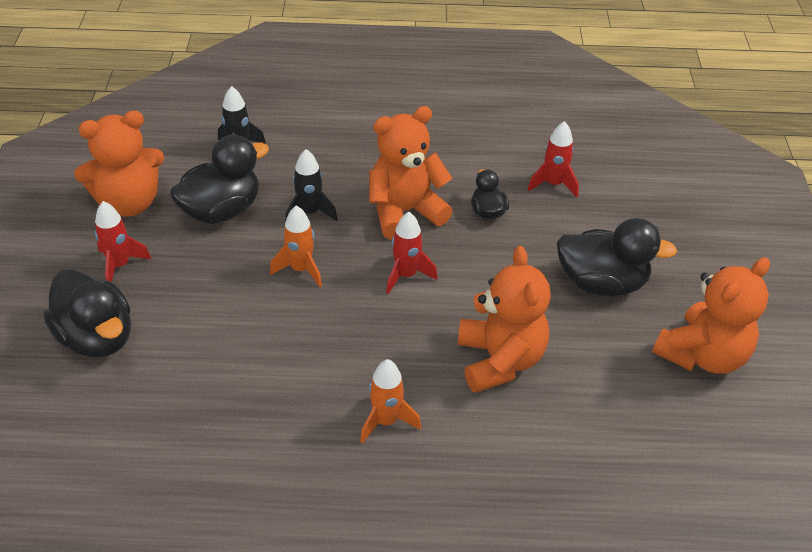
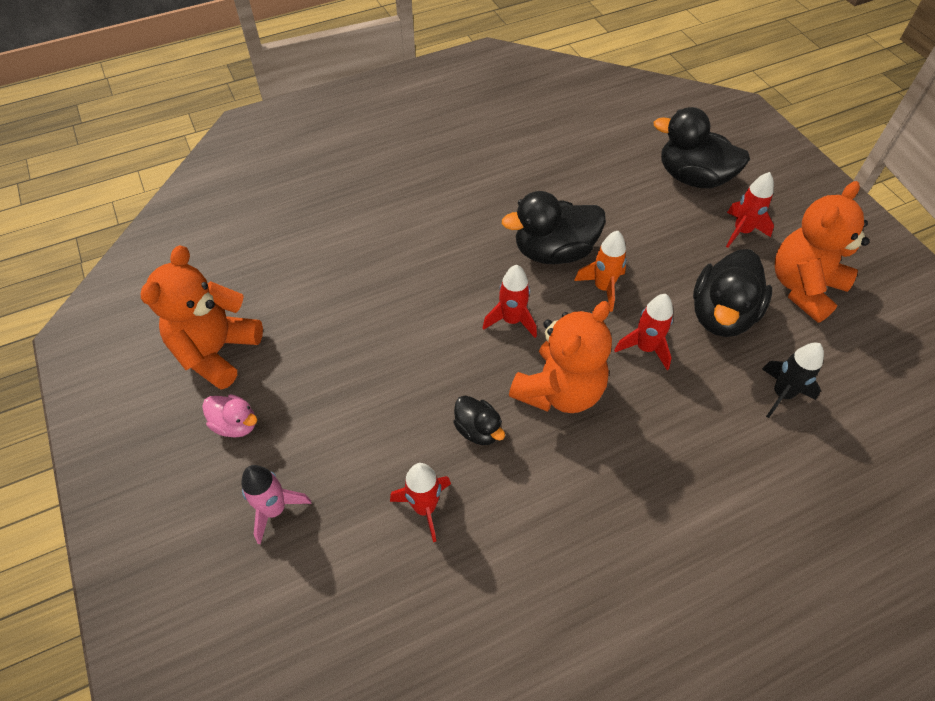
camera: 155 degrees right, 10 degrees up
black rocket [285,149,338,222] -> red rocket [614,294,673,370]
orange rocket [360,359,421,444] -> none
orange teddy bear [458,246,551,393] -> none
black duck [557,218,677,296] -> black duck moved to [502,191,606,264]
none -> pink duck [202,394,257,438]
none -> pink rocket [241,465,312,545]

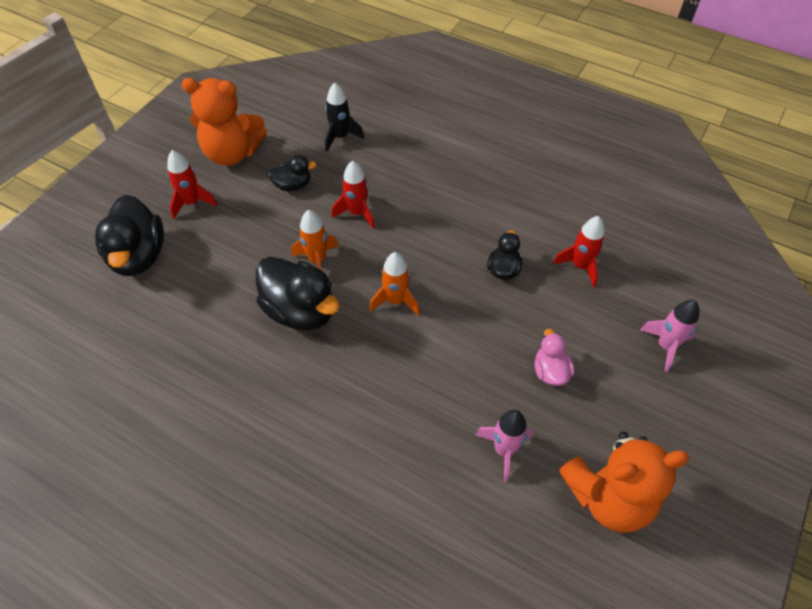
camera: 125 degrees left, 0 degrees up
pink duck [202,394,257,438] -> pink duck moved to [535,329,574,386]
red rocket [483,265,537,338] -> orange rocket [369,252,420,316]
orange teddy bear [509,301,612,413] -> none
black duck [693,249,772,337] -> black duck [268,155,317,191], size x0.53
none -> pink rocket [476,410,533,482]

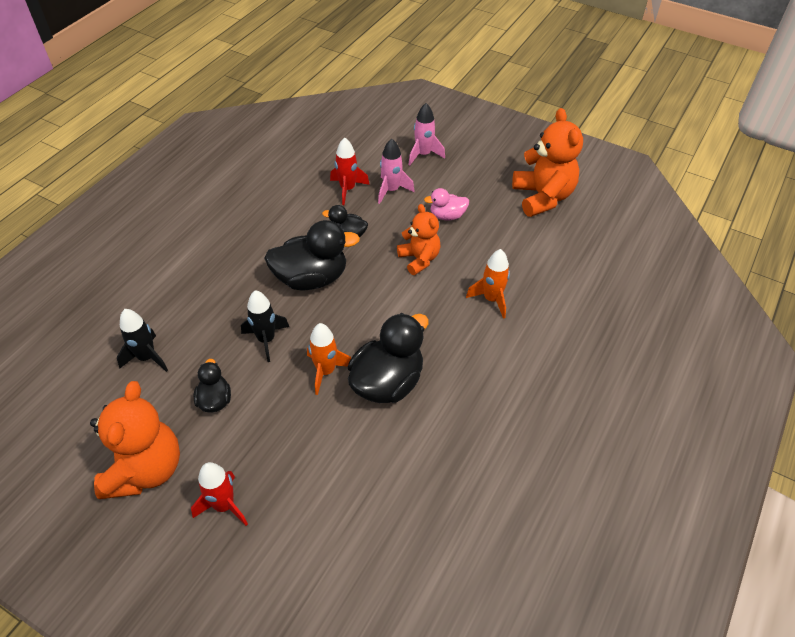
camera: 90 degrees left, 5 degrees down
black duck [95,195,164,276] -> black duck moved to [264,220,360,290]
red rocket [331,161,375,229] -> black rocket [241,290,289,362]
orange rocket [369,252,420,316] -> orange rocket moved to [466,249,510,319]
pink rocket [476,410,533,482] -> pink rocket moved to [378,139,415,204]
none -> orange teddy bear [397,204,441,275]

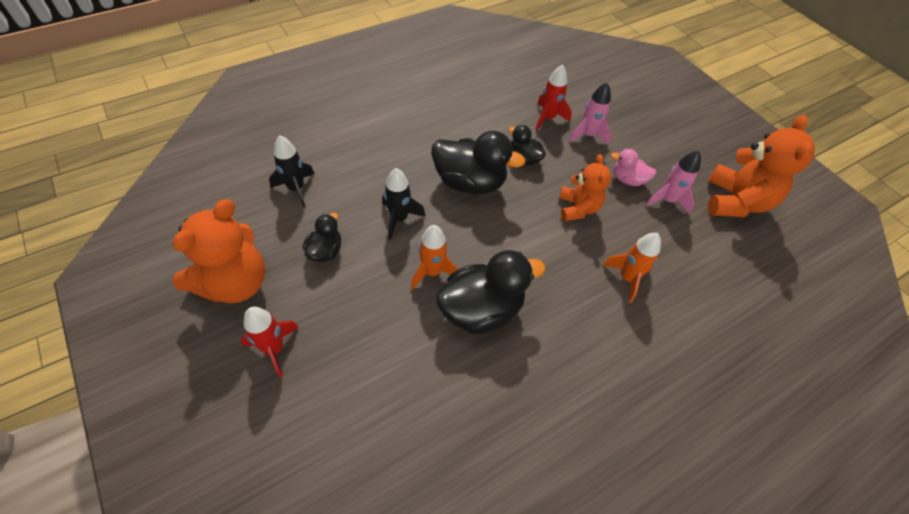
camera: 25 degrees right, 5 degrees up
pink rocket [408,103,445,166] -> pink rocket moved to [645,150,701,214]

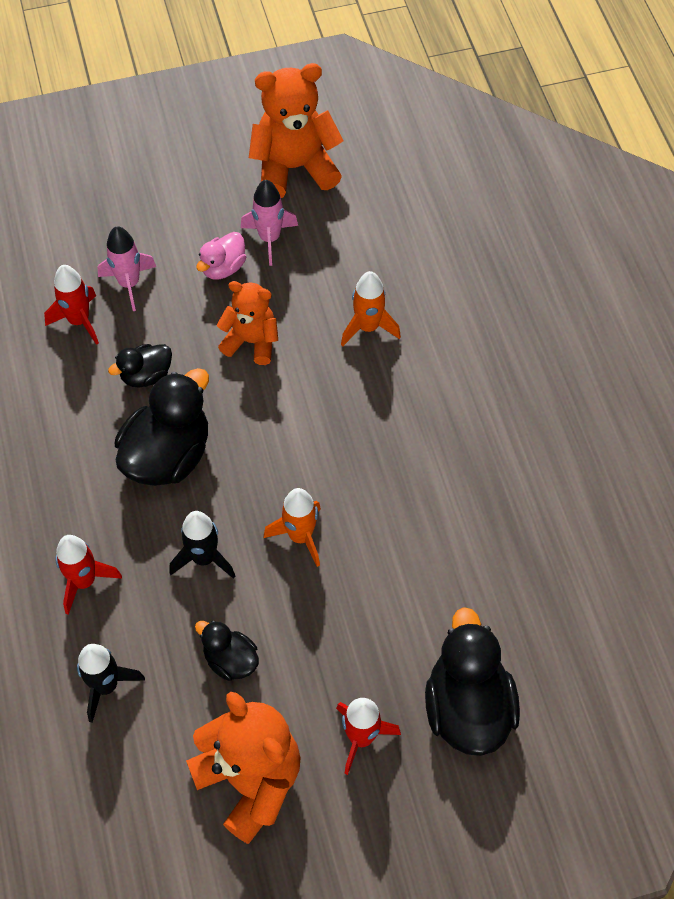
camera: 70 degrees left, 5 degrees up
black duck [436,250,546,335] -> black duck moved to [425,607,520,756]
orange teddy bear [708,115,815,217] -> orange teddy bear turned 45 degrees counterclockwise [249,63,344,198]
none -> red rocket [55,535,122,615]

